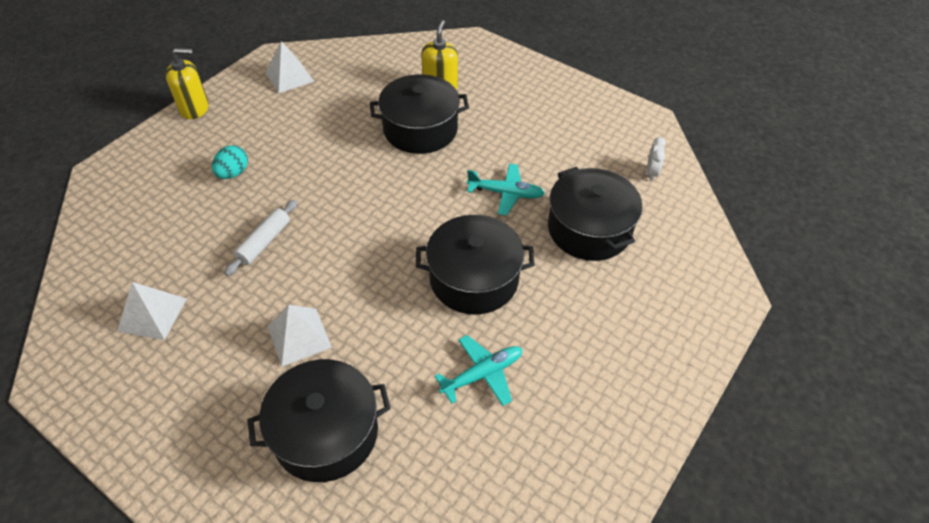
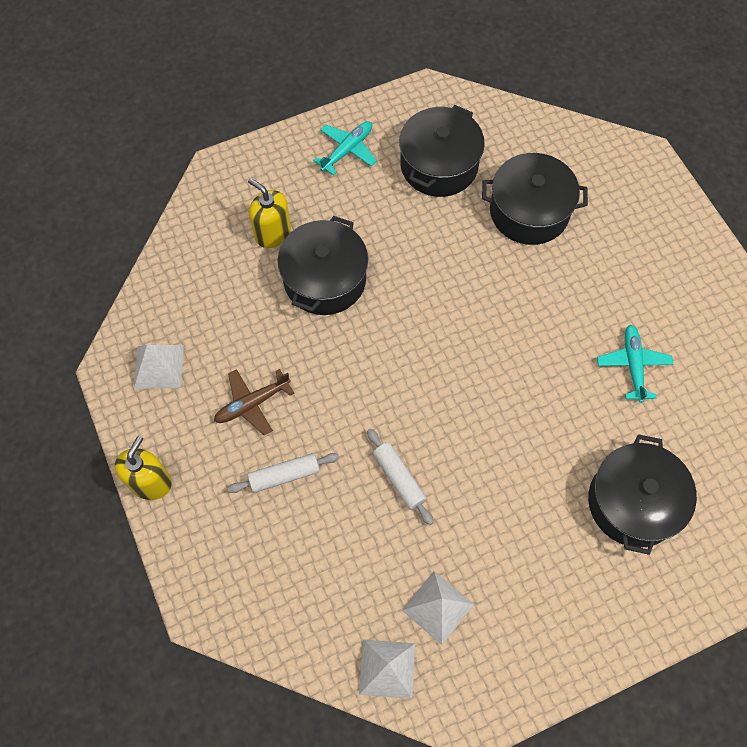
camera: 60 degrees left, 15 degrees up
turquoise egg [212,145,248,179] -> white rolling pin [227,453,339,493]
white pyramid [268,305,332,367] -> white pyramid moved to [359,640,415,699]
black pot [416,215,535,315] -> black pot moved to [399,105,485,197]
turquoise plane [467,163,545,216] -> turquoise plane moved to [313,121,377,176]
white clock [647,137,666,181] -> none
none -> brown plane [214,369,294,435]

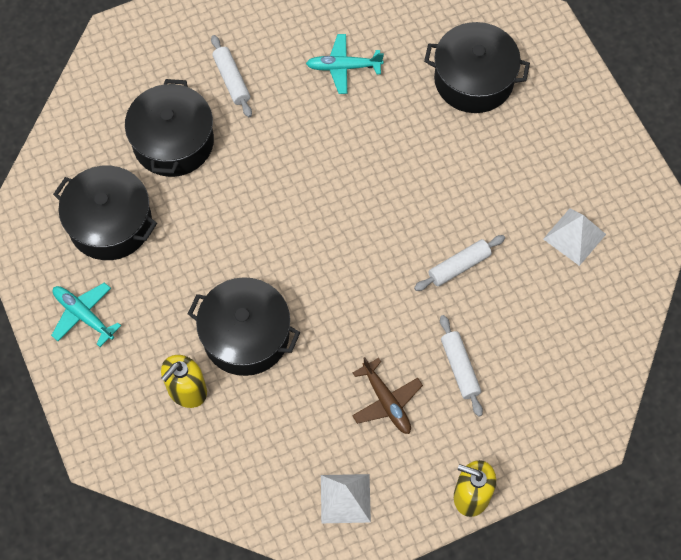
camera: 90 degrees left, 0 degrees up
white pyramid [359,640,415,699] -> none
none -> white rolling pin [211,35,252,117]

